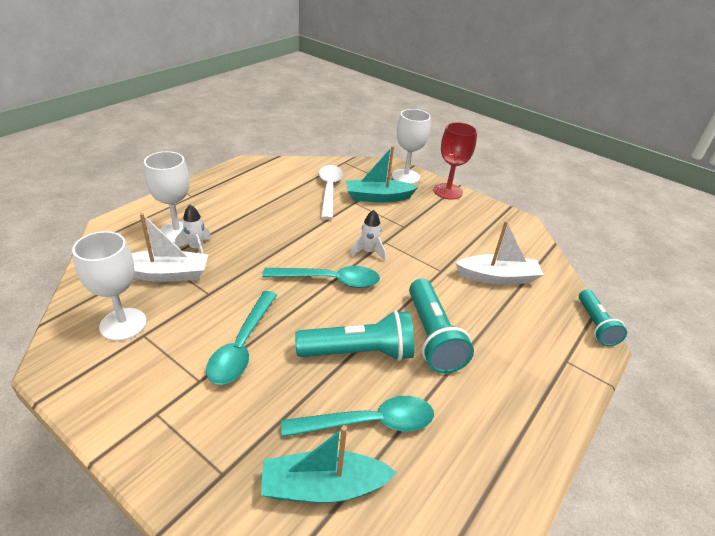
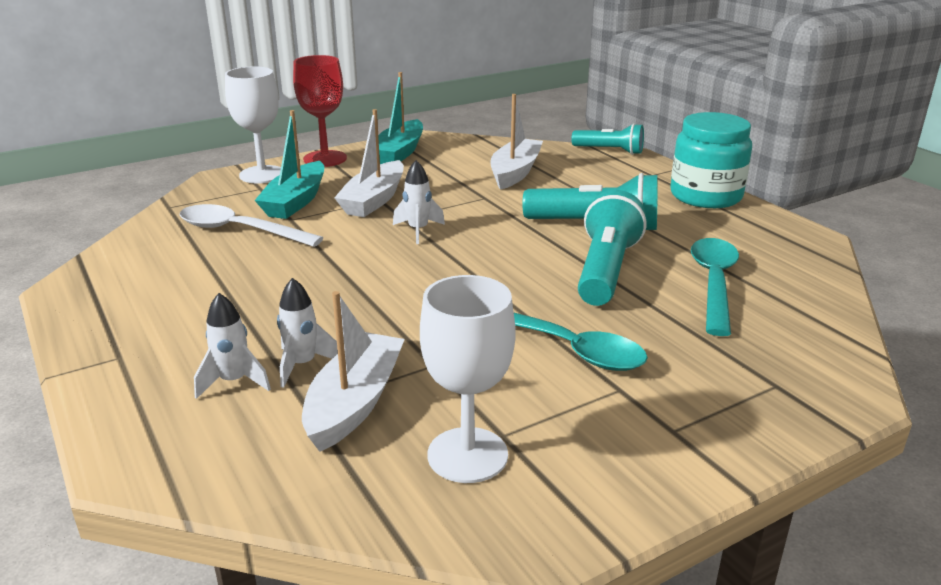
camera: 65 degrees left, 10 degrees down
white goblet [144,151,189,243] -> white rocket [194,293,271,399]
turquoise boat [261,426,398,503] -> turquoise boat moved to [378,72,423,164]
turquoise spoon [263,266,380,288] -> none
none -> white boat [334,109,404,217]
none -> turquoise jar [670,112,752,208]

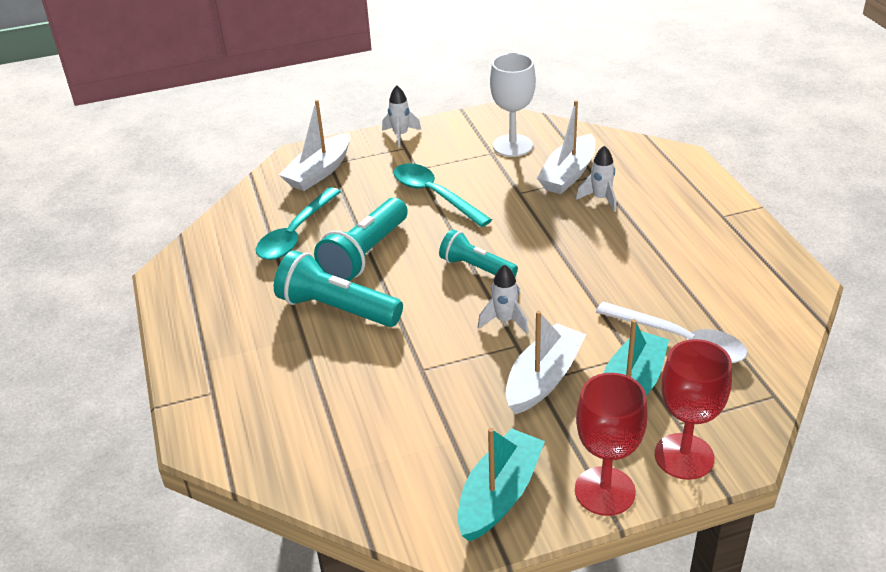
camera: 165 degrees left, 10 degrees up
white rocket [194,293,271,399] -> white rocket moved to [382,85,421,148]
white goblet [225,67,281,183] -> red goblet [655,339,732,480]
white boat [491,94,543,190] -> white boat moved to [279,100,350,191]
turquoise flashlight [572,123,644,155] -> turquoise flashlight moved to [439,229,518,277]
turquoise jar [670,112,752,208] -> none

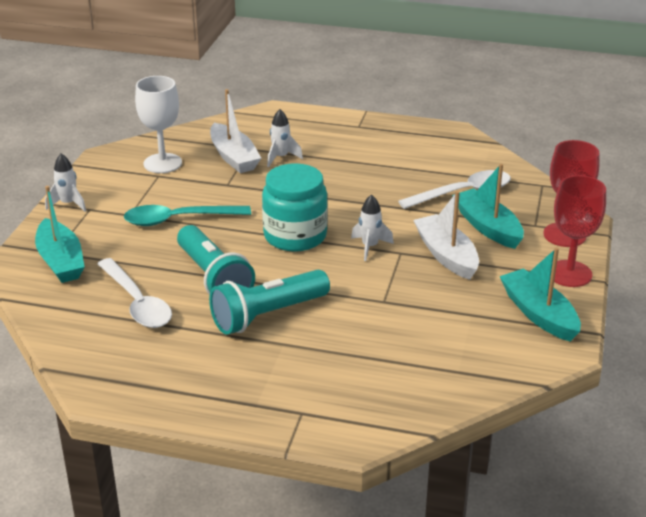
camera: 60 degrees left, 5 degrees down
turquoise spoon [256,187,341,260] -> white spoon [97,258,172,328]
white boat [279,100,350,191] -> turquoise boat [35,186,85,283]
turquoise flashlight [439,229,518,277] -> turquoise jar [262,163,328,252]

